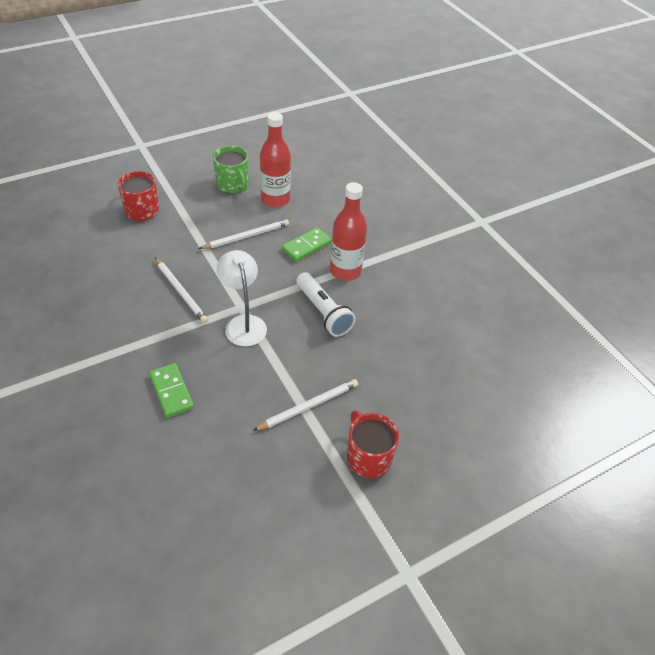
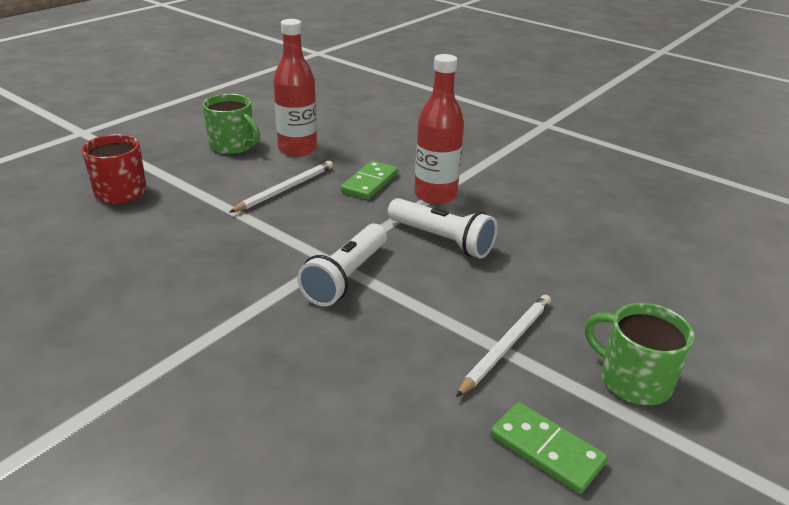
camera: 20 degrees left, 15 degrees down
green domino [149,363,194,418] -> green domino moved to [490,402,608,494]
white pencil [155,257,208,323] -> none
white lamp [217,250,267,346] -> white flashlight [297,224,387,306]
red mug [347,410,399,478] -> green mug [585,303,695,405]

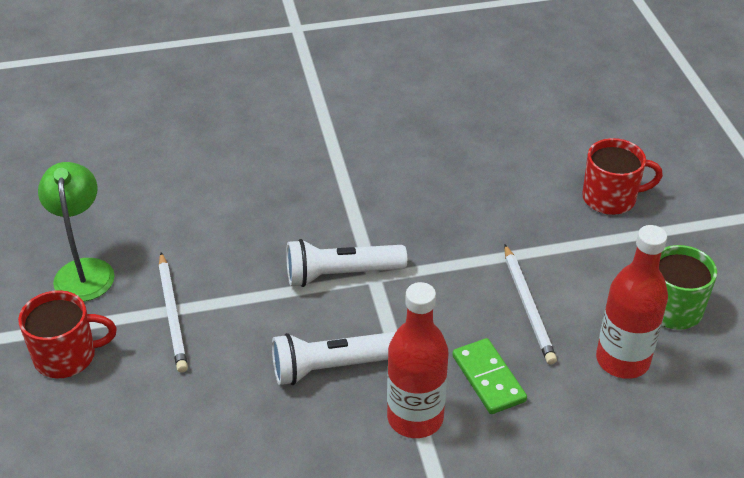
camera: 130 degrees right, 10 degrees up
white flashlight [297,224,387,306] -> white flashlight turned 75 degrees counterclockwise [286,239,407,287]
green domino [490,402,608,494] -> green lamp [38,162,115,302]
green mug [585,303,695,405] -> red mug [18,290,117,378]

